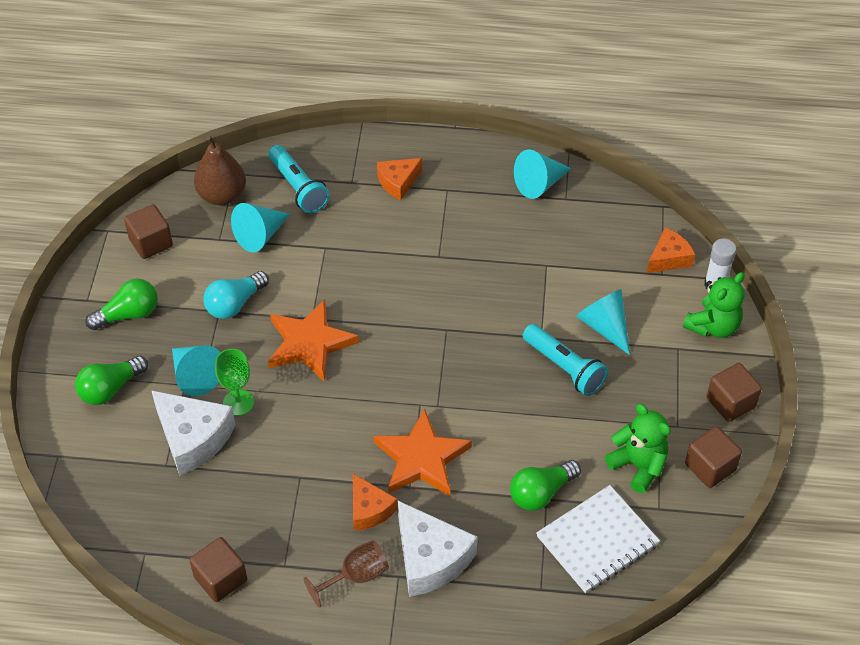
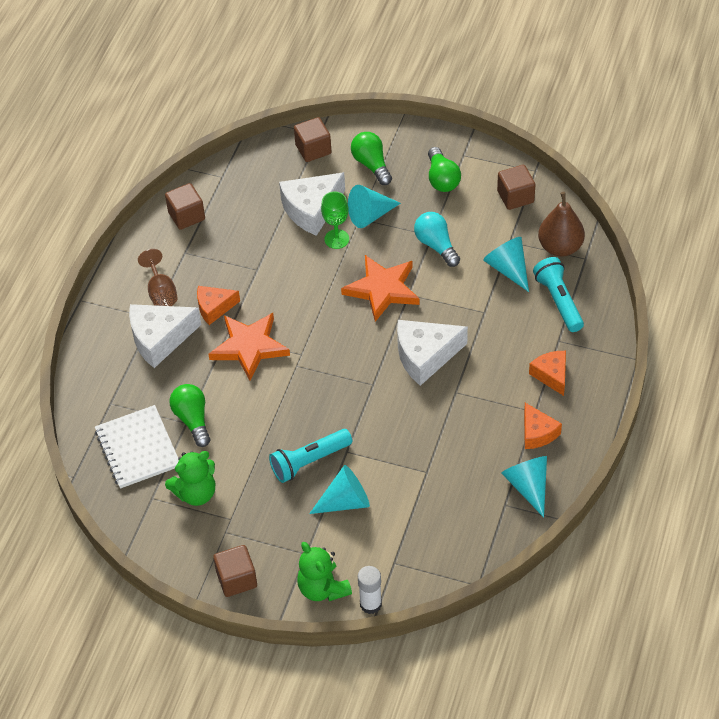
camera: 105 degrees right, 0 degrees up
turquoise flashlight [268,145,330,213] -> turquoise flashlight turned 90 degrees clockwise [533,257,584,332]
orange cheese [647,228,695,273] -> orange cheese moved to [524,403,562,449]
brown cube [685,426,742,488] -> brown cube moved to [294,117,331,162]
none -> white cheese [397,320,468,386]

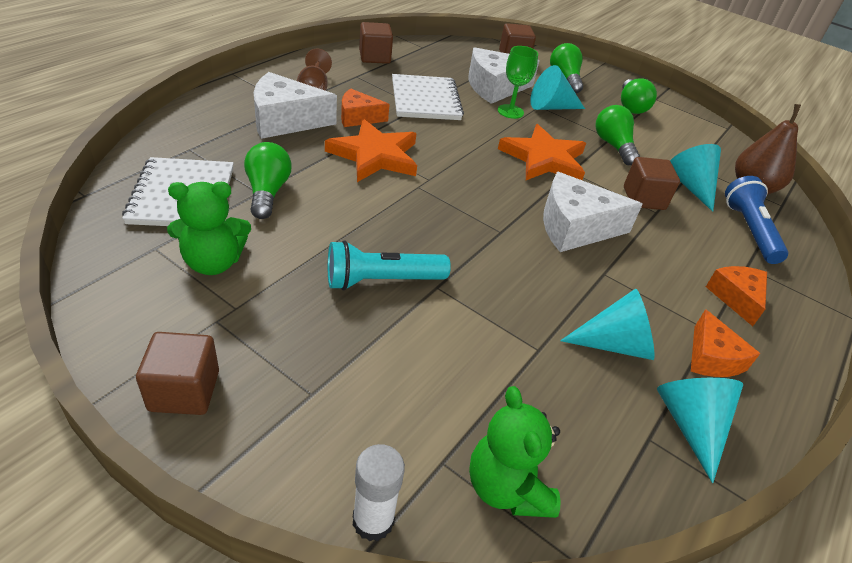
camera: 10 degrees right, 10 degrees down
green teddy bear [297,542,352,601] -> green teddy bear moved to [469,386,561,518]
turquoise cone [309,465,370,514] -> turquoise cone moved to [560,288,655,360]
turquoise light bulb [414,212,460,267] -> green light bulb [596,105,640,165]
brown cube [497,165,535,210] -> brown cube moved to [624,157,680,210]
turquoise flashlight [533,257,584,332] -> blue flashlight [725,176,788,264]
none -> white notebook [392,74,464,120]

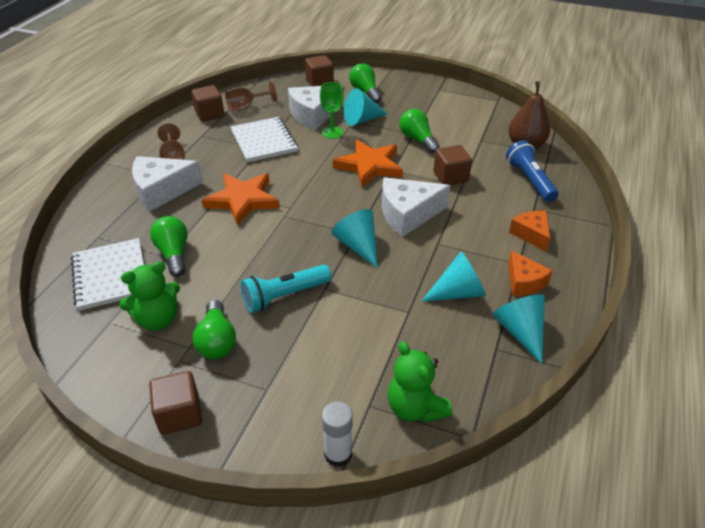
camera: 10 degrees left, 0 degrees up
orange cheese [341,88,390,127] -> none
green light bulb [621,78,657,114] -> green light bulb moved to [193,300,236,359]
turquoise cone [670,144,721,212] -> turquoise cone moved to [331,209,378,268]
none -> brown goblet [225,81,277,111]

